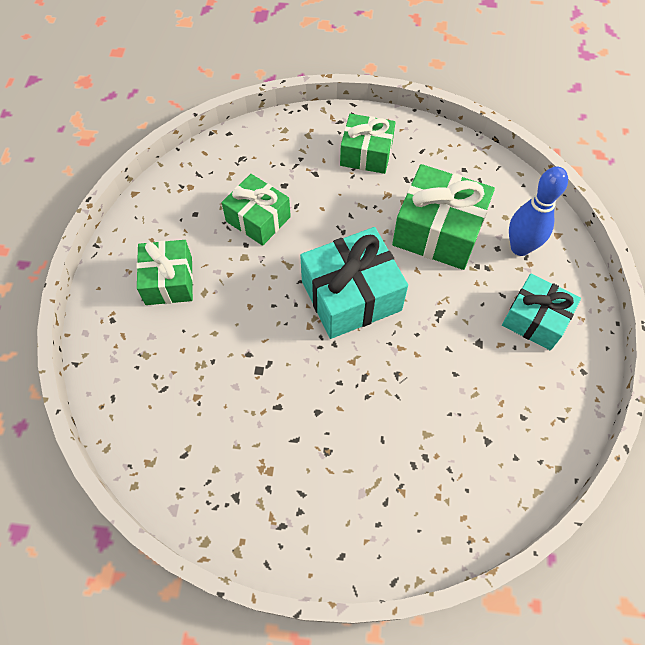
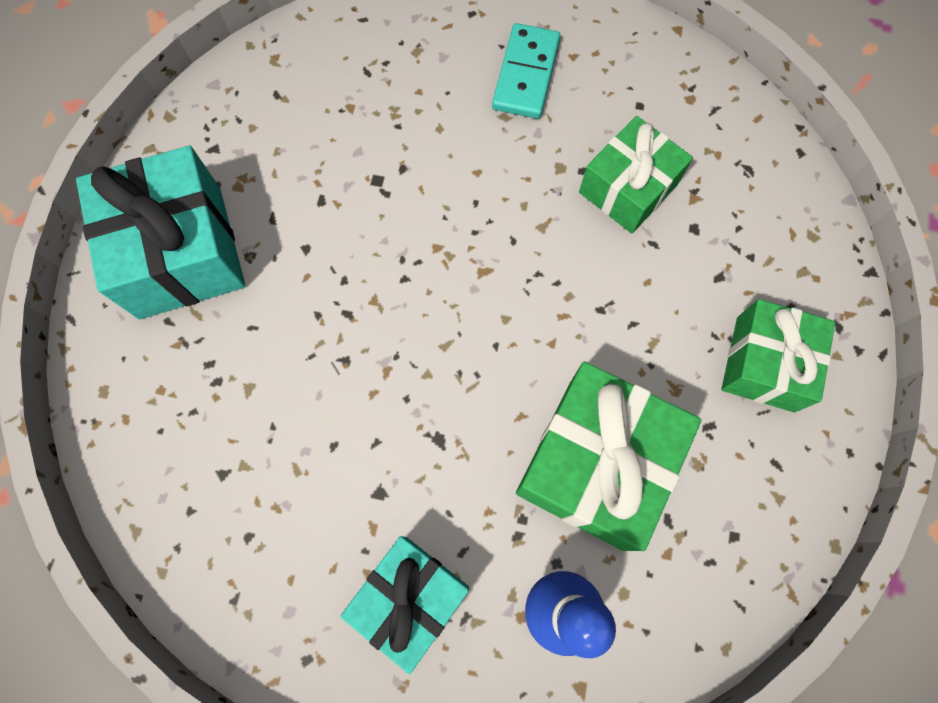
camera: 95 degrees right, 10 degrees up
green gift [137,240,193,305] -> turquoise domino [492,23,560,119]
turquoise gift [300,227,408,339] -> turquoise gift moved to [76,146,246,319]

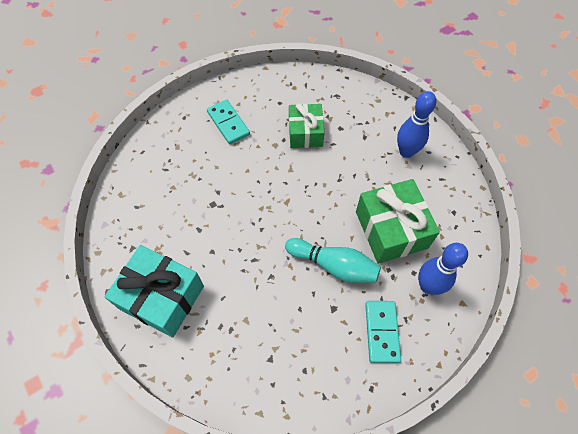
camera: 45 degrees left, 10 degrees down
turquoise gift [340,536,469,674] -> turquoise domino [365,301,401,363]
green gift [721,299,835,412] -> blue bowling pin [397,91,436,158]
none -> turquoise bowling pin [285,238,381,283]

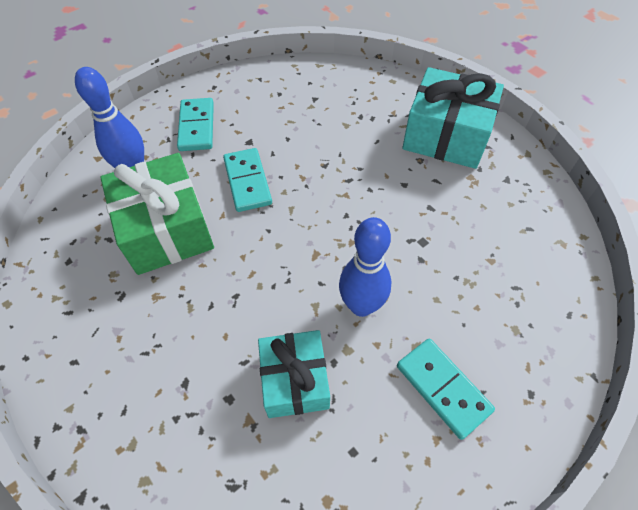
camera: 175 degrees right, 5 degrees down
turquoise bowling pin [285,238,381,283] -> turquoise domino [223,148,272,212]
green gift [289,103,325,148] -> turquoise gift [258,330,330,418]
blue bowling pin [397,91,436,158] -> blue bowling pin moved to [339,217,391,317]

